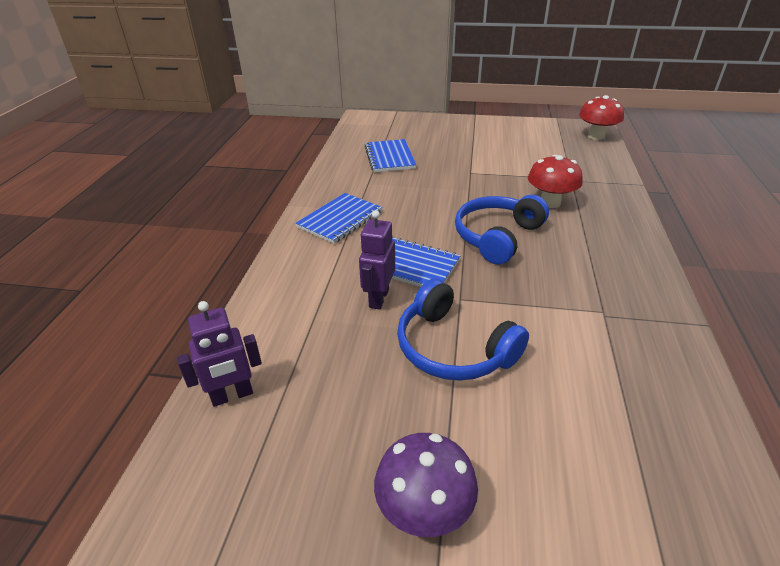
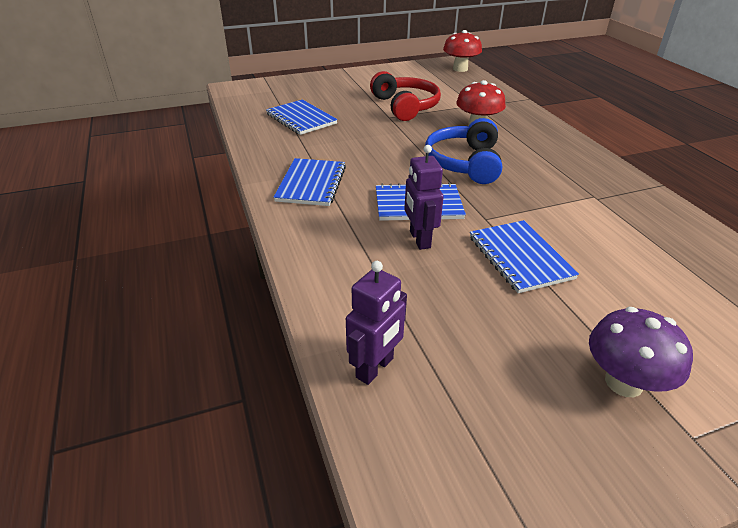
camera: 30 degrees left, 0 degrees up
blue headphones [397,279,529,381] -> blue notebook [470,220,579,293]
none -> red headphones [370,71,441,121]

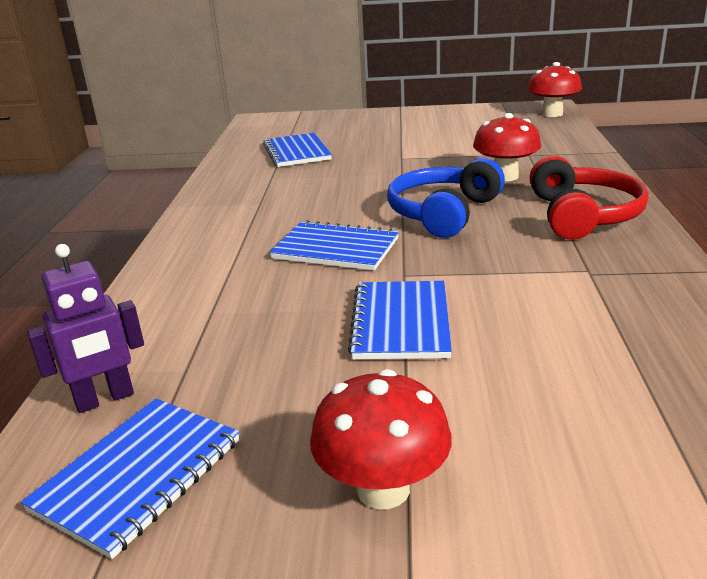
camera: 25 degrees right, 10 degrees down
blue notebook [274,158,346,206] -> blue notebook moved to [21,399,239,559]
red headphones [370,71,441,121] -> red headphones moved to [529,156,648,240]
purple robot [404,145,444,250] -> none
purple mushroom [589,307,693,397] -> red mushroom [310,369,452,509]

